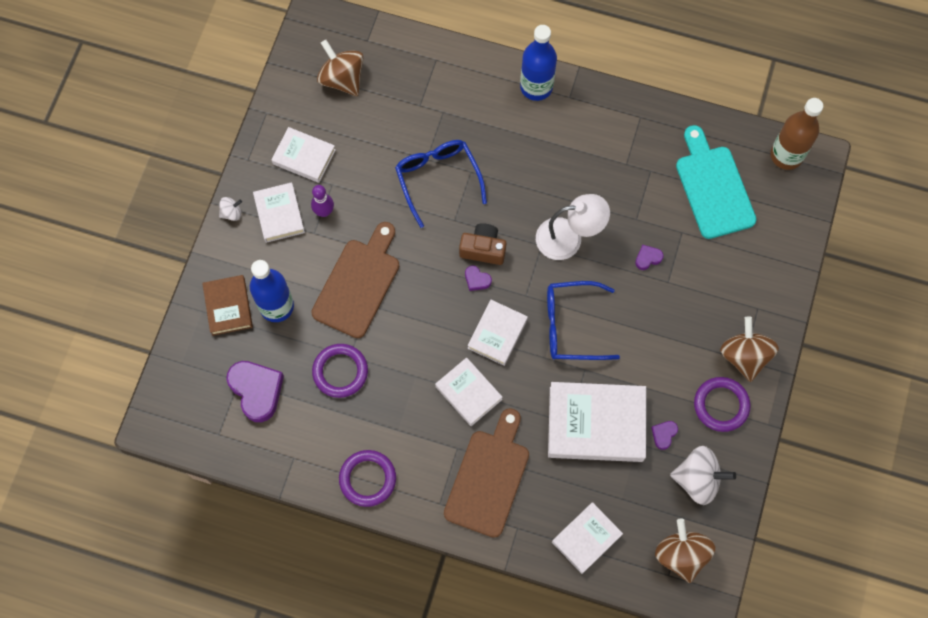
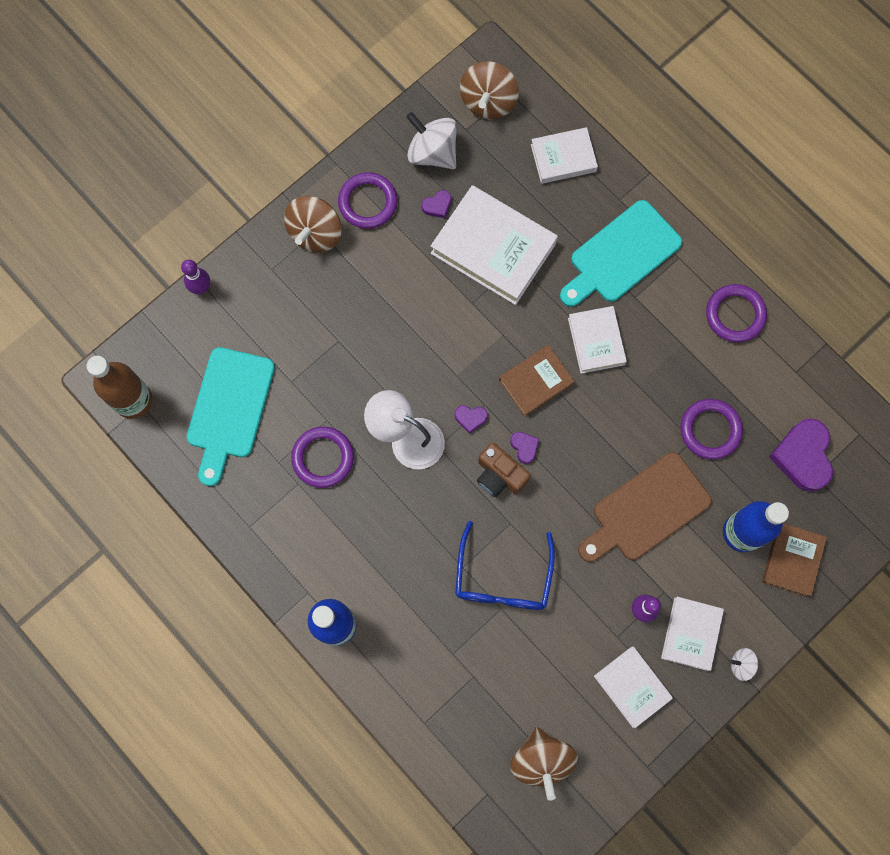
camera: 150 degrees left, 5 degrees up
brown cutting board [444,408,529,538] -> turquoise cutting board [560,200,682,307]
white book [467,300,528,366] -> brown book [499,345,575,417]
blue glasses [547,281,620,360] -> none
purple heart [635,245,664,270] -> purple heart moved to [455,405,488,434]
none -> purple bowling pin [181,260,210,294]
none -> purple ring [291,426,354,488]

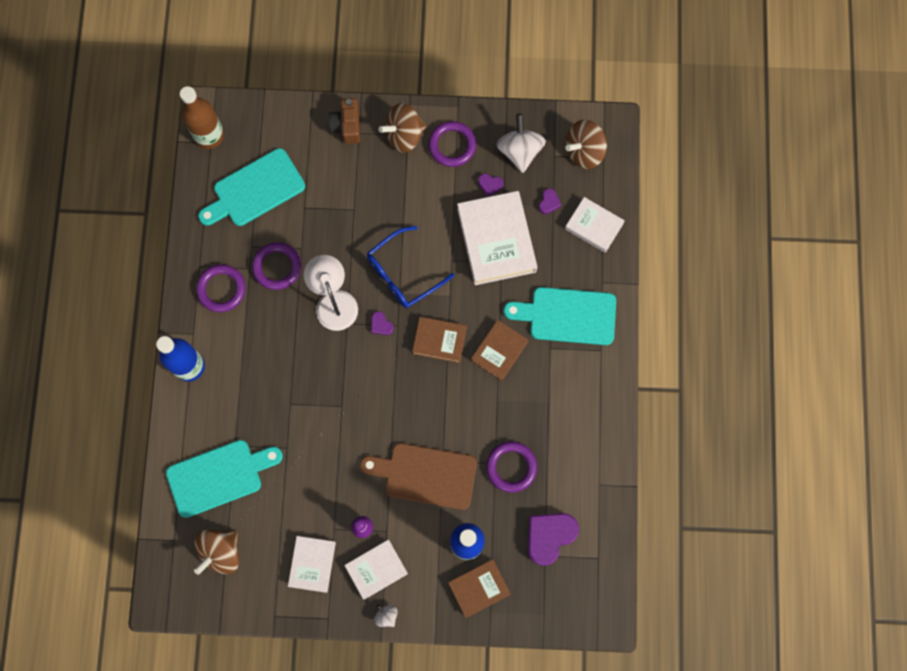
camera: 45 degrees right, 0 degrees up
purple bowling pin [181,260,210,294] -> none
blue glasses [455,521,555,610] -> blue glasses moved to [367,226,455,308]
brown camera [477,443,531,497] -> brown camera moved to [329,98,361,144]
purple heart [510,432,539,464] -> purple heart moved to [539,188,561,214]
white book [568,306,627,374] -> brown book [471,320,529,381]
purple ring [706,284,767,343] -> purple ring moved to [196,265,246,312]
none -> turquoise cutting board [166,440,283,518]

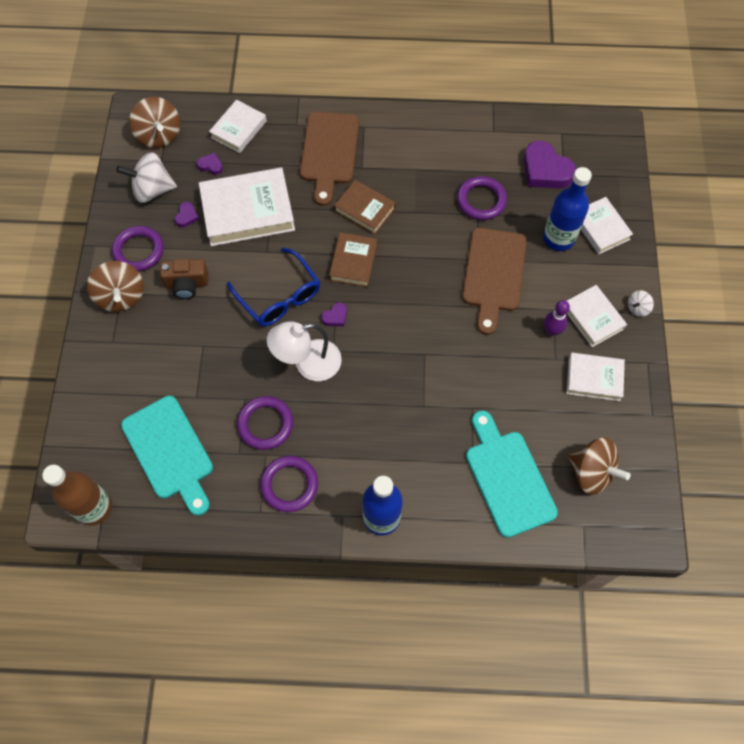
camera: 90 degrees left, 10 degrees down
brown camera [329,98,361,144] -> brown camera moved to [160,259,208,299]
brown book [448,559,511,618] -> white book [581,197,633,254]
turquoise cutting board [504,287,616,345] -> brown cutting board [300,112,359,206]

